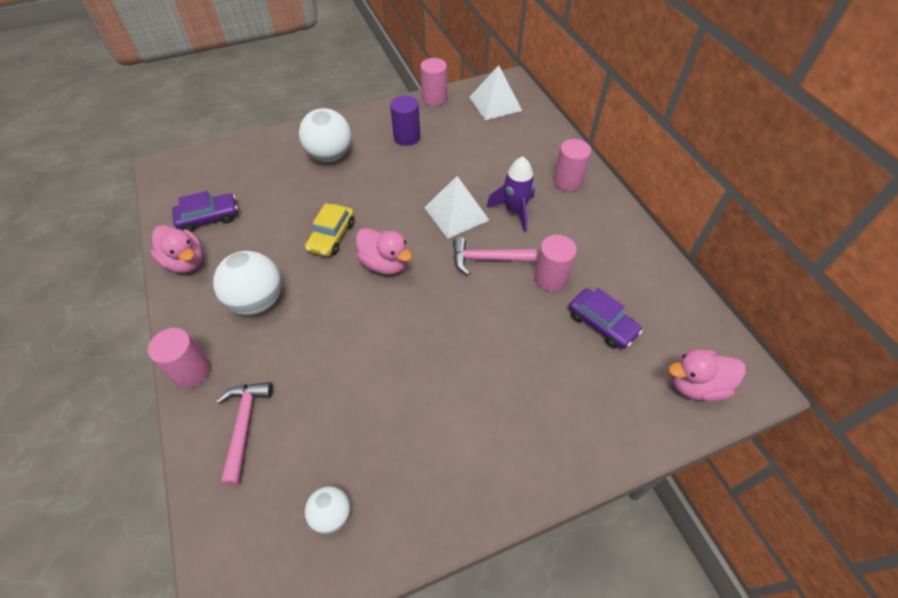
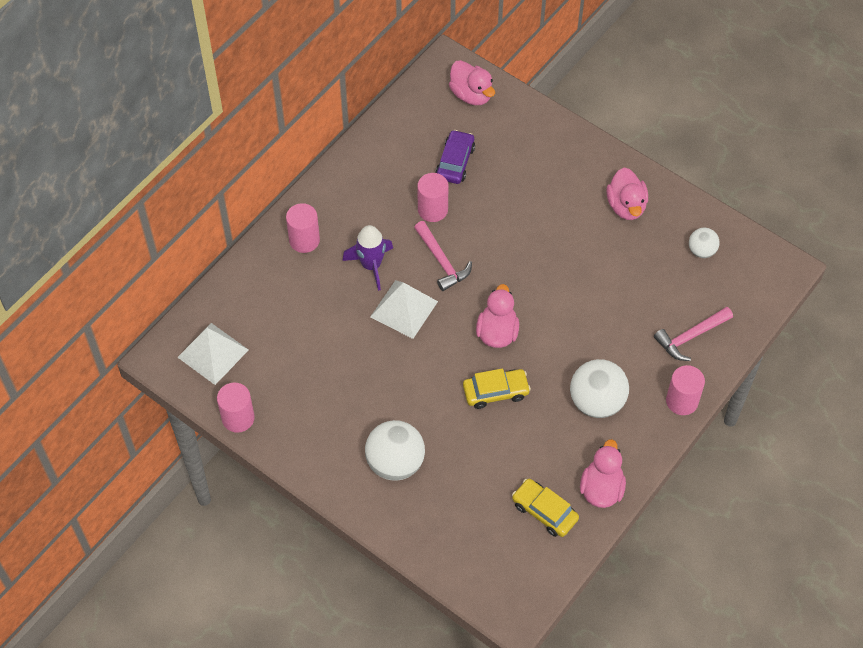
camera: 120 degrees left, 5 degrees up
purple car [172,191,238,232] -> yellow car [512,479,579,537]
purple cylinder [390,95,420,146] -> none
none -> pink duck [606,168,648,220]

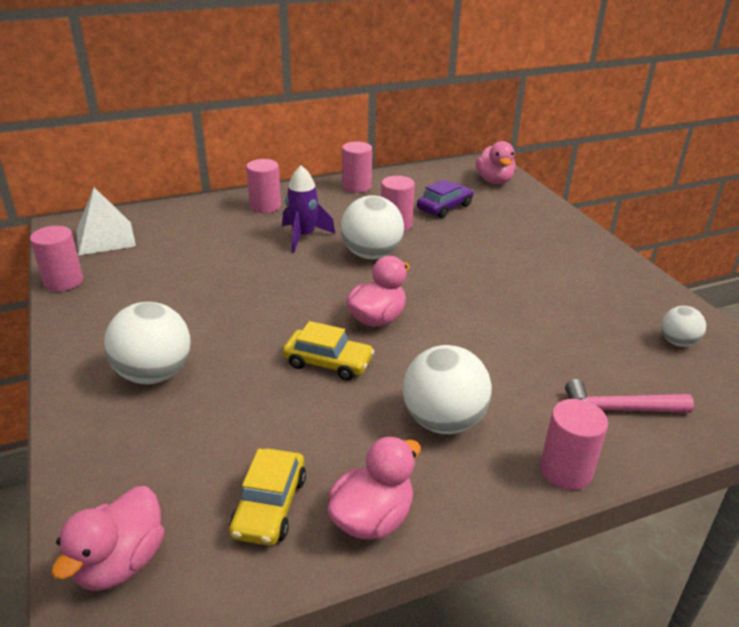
camera: 30 degrees right, 25 degrees down
white pyramid [370,280,438,339] -> none
pink hammer [414,221,472,291] -> white ball [341,195,404,259]
yellow car [512,479,579,537] -> yellow car turned 150 degrees counterclockwise [229,448,306,546]
pink duck [606,168,648,220] -> pink duck moved to [51,486,164,591]
none -> pink cylinder [342,142,372,193]

